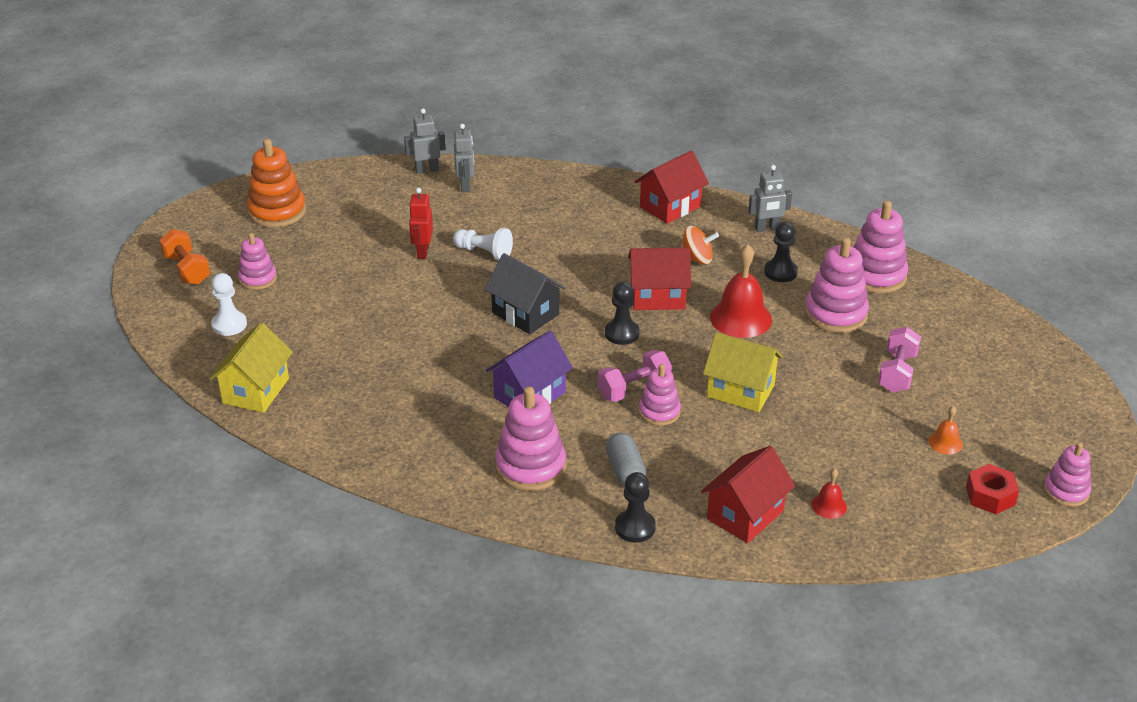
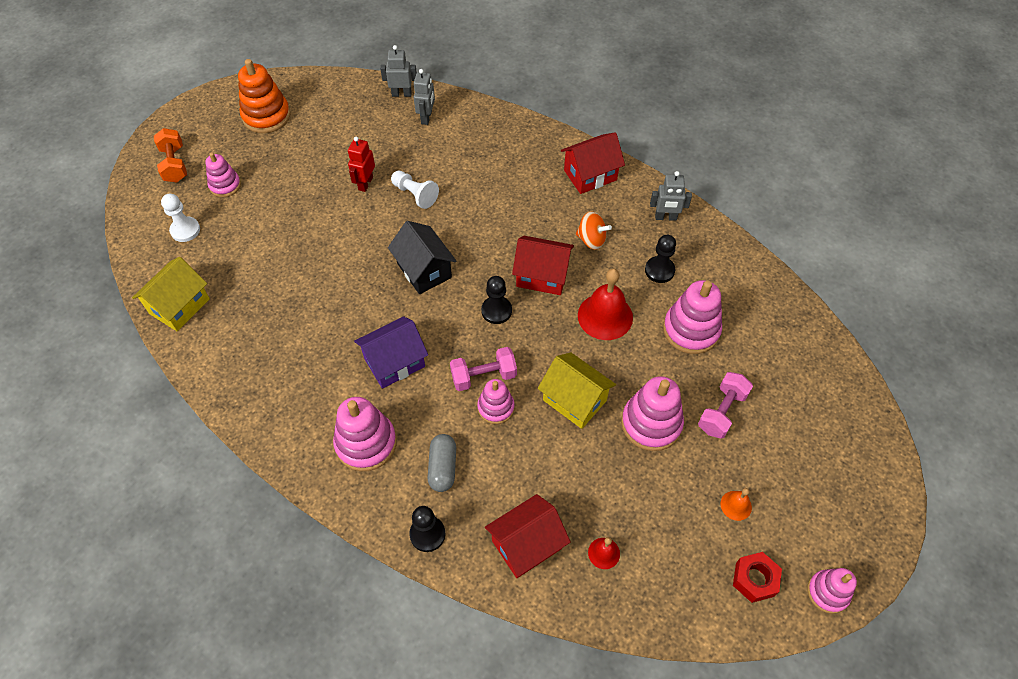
camera: 15 degrees right, 20 degrees up
pink stacking toy [853,200,908,294] -> pink stacking toy moved to [621,376,684,451]

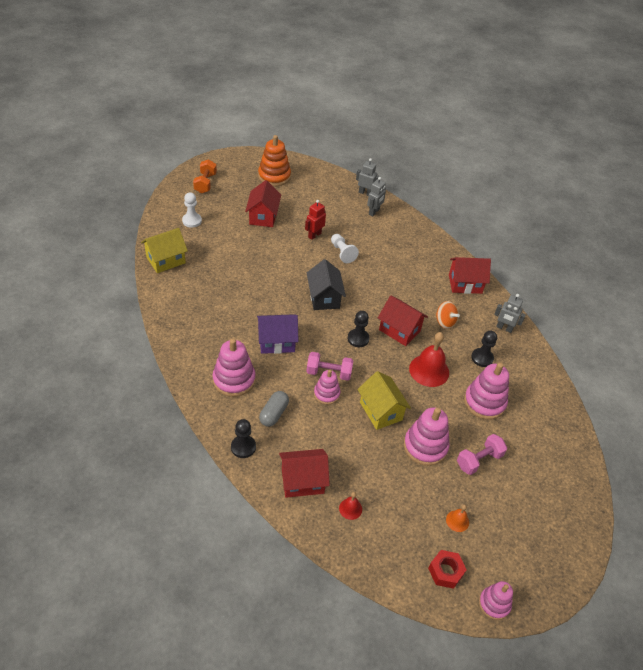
camera: 20 degrees right, 10 degrees down
pink stacking toy [205,152,241,197] -> none
none -> red house [245,180,281,227]

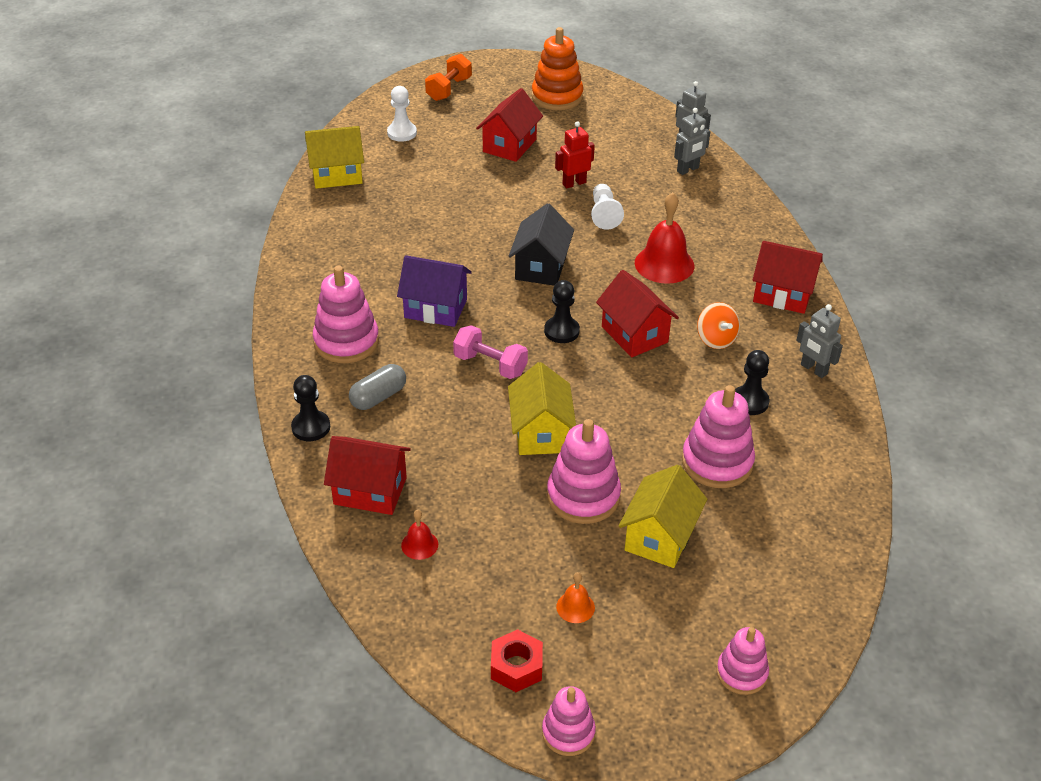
camera: 25 degrees right, 5 degrees down
pink stacking toy [314,370,340,405] -> pink stacking toy moved to [717,627,769,695]
red bell [409,332,449,387] -> red bell moved to [635,192,694,284]
pink dumbbell [457,434,507,475] -> yellow house [618,465,707,568]

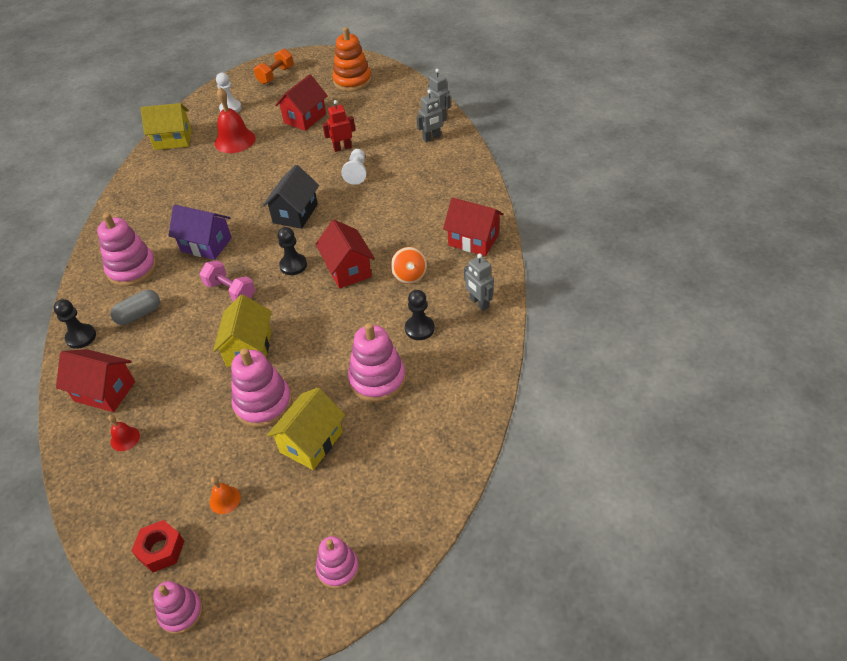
camera: 10 degrees right, 5 degrees up
red bell [635,192,694,284] -> red bell moved to [215,87,256,153]

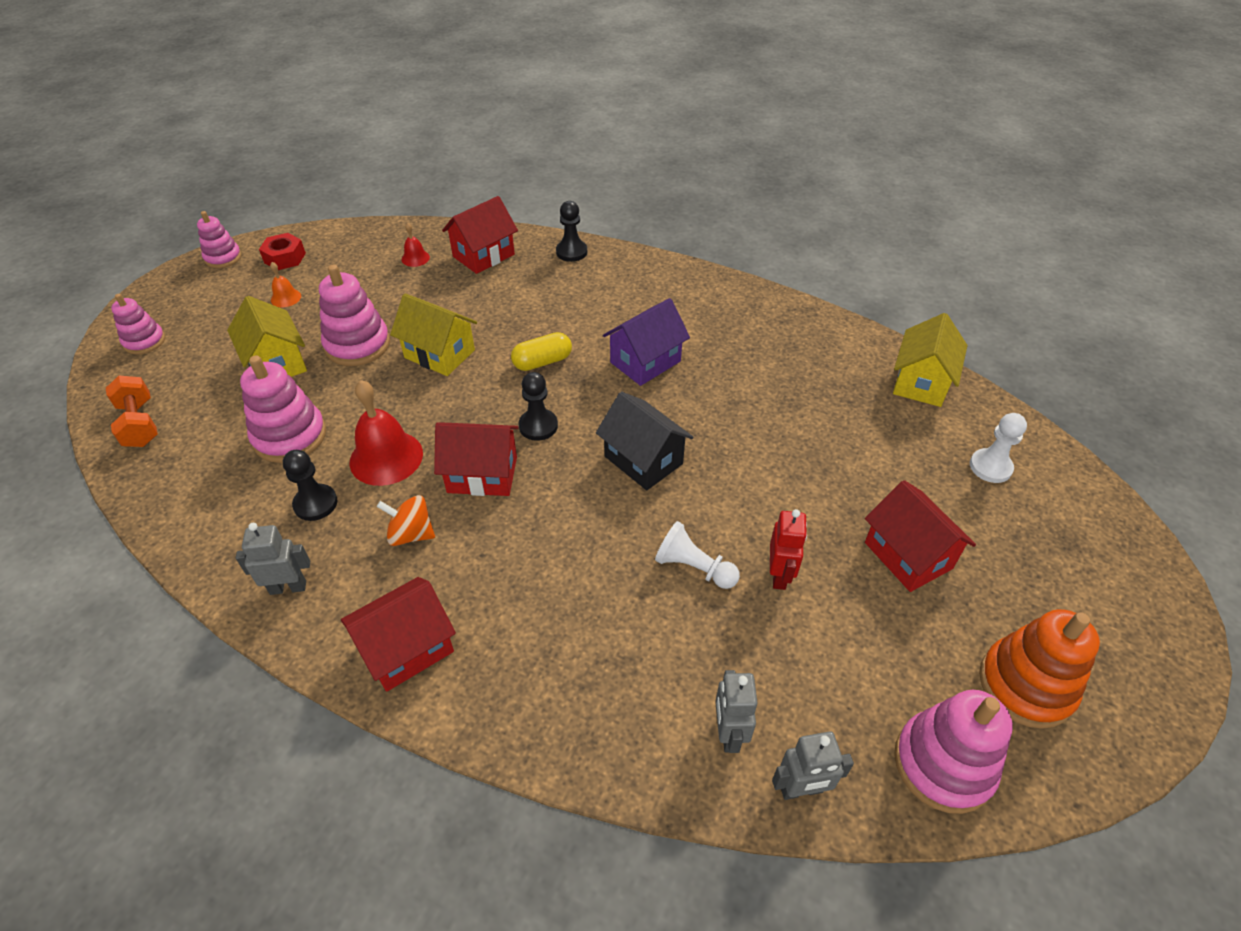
camera: 115 degrees right, 0 degrees up
pink stacking toy [97,213,157,287] -> pink stacking toy moved to [894,690,1013,814]
grey capsule [110,290,160,325] -> none
pink dumbbell [200,260,255,302] -> yellow capsule [511,332,572,371]
red bell [215,87,256,153] -> red bell moved to [350,380,423,486]
orange dumbbell [254,49,294,84] -> orange dumbbell moved to [106,376,158,447]

